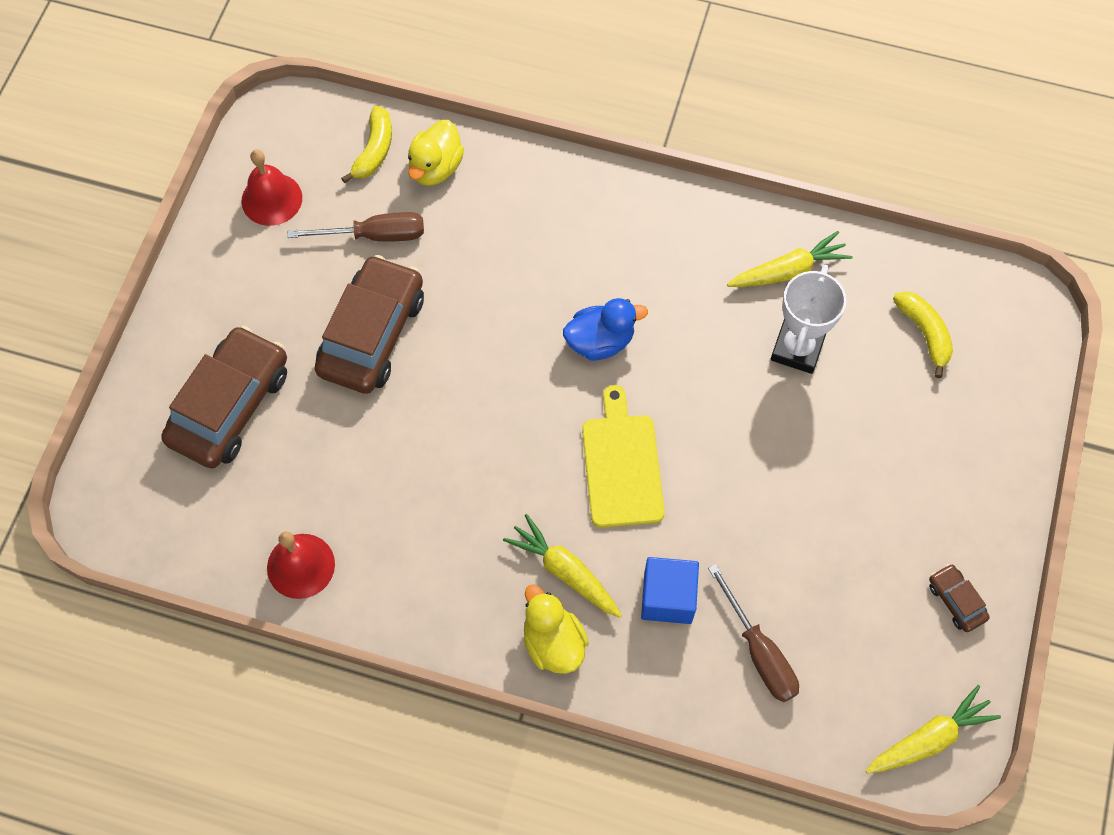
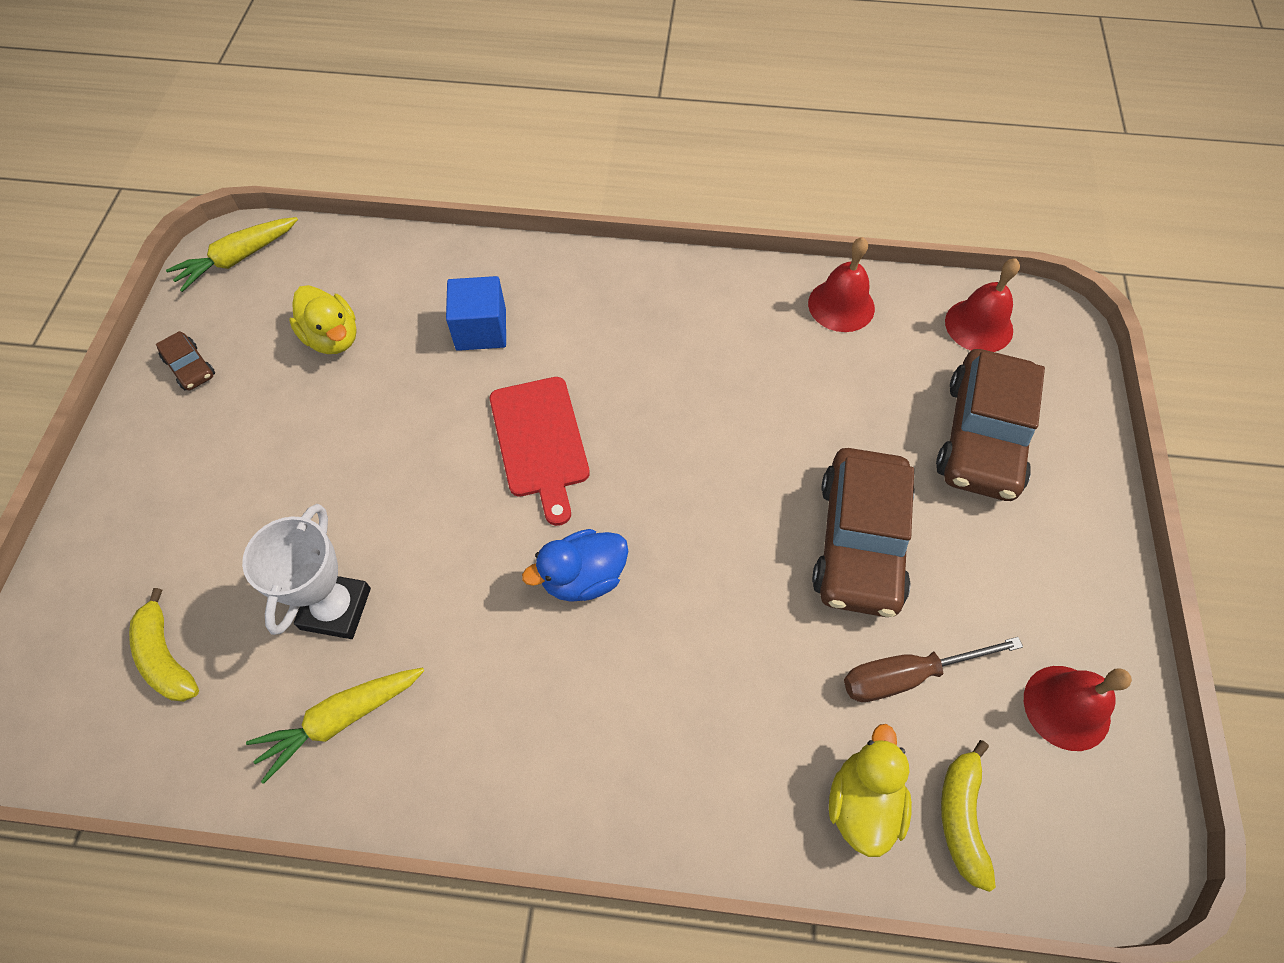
camera: 170 degrees right, 5 degrees down
yellow carrot [503,514,622,618] -> none
yellow duck [524,585,589,674] -> yellow duck moved to [289,285,357,354]
yellow cutting board [582,385,665,528] -> red cutting board [490,377,590,526]
brown screwdriver [708,564,799,702] -> none
none -> red bell [945,258,1020,352]

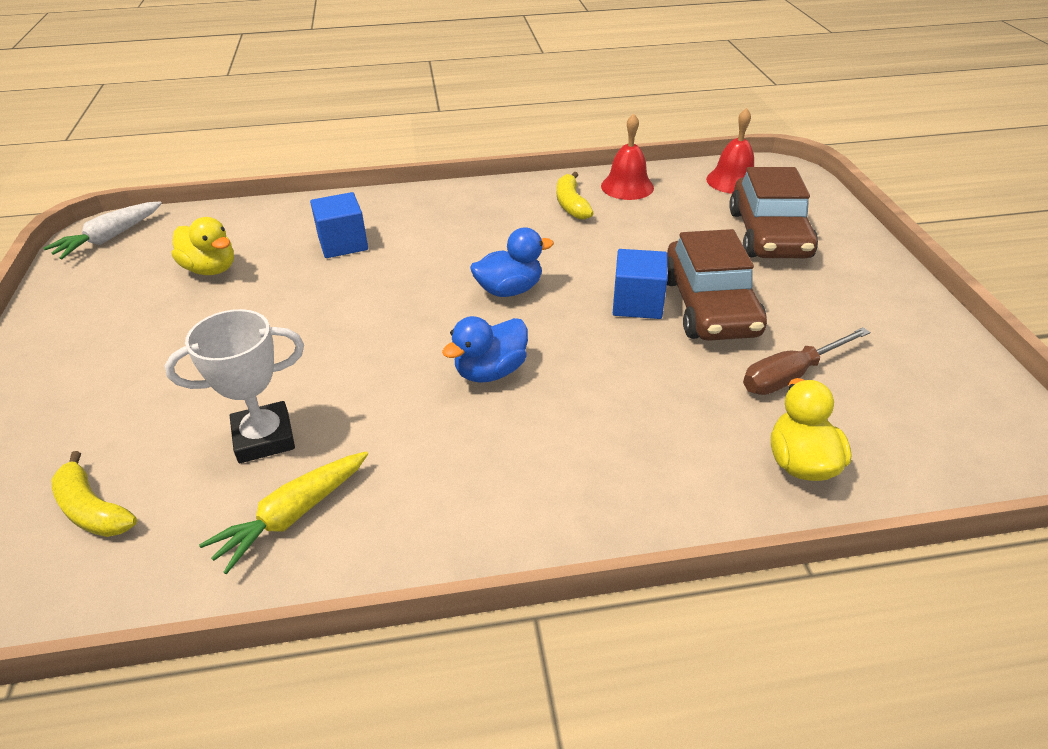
camera: 15 degrees left, 20 degrees down
brown car [156,331,215,390] -> none
yellow carrot [166,217,298,292] -> white carrot [44,201,162,259]
white trophy [242,504,371,639] -> white trophy turned 75 degrees clockwise [165,309,304,463]
red cutting board [490,377,590,526] -> none
yellow banana [941,740,996,892] -> yellow banana moved to [557,172,594,220]
red bell [1024,666,1132,751] -> none
none -> blue duck [470,227,554,297]
none -> blue cube [613,249,668,319]

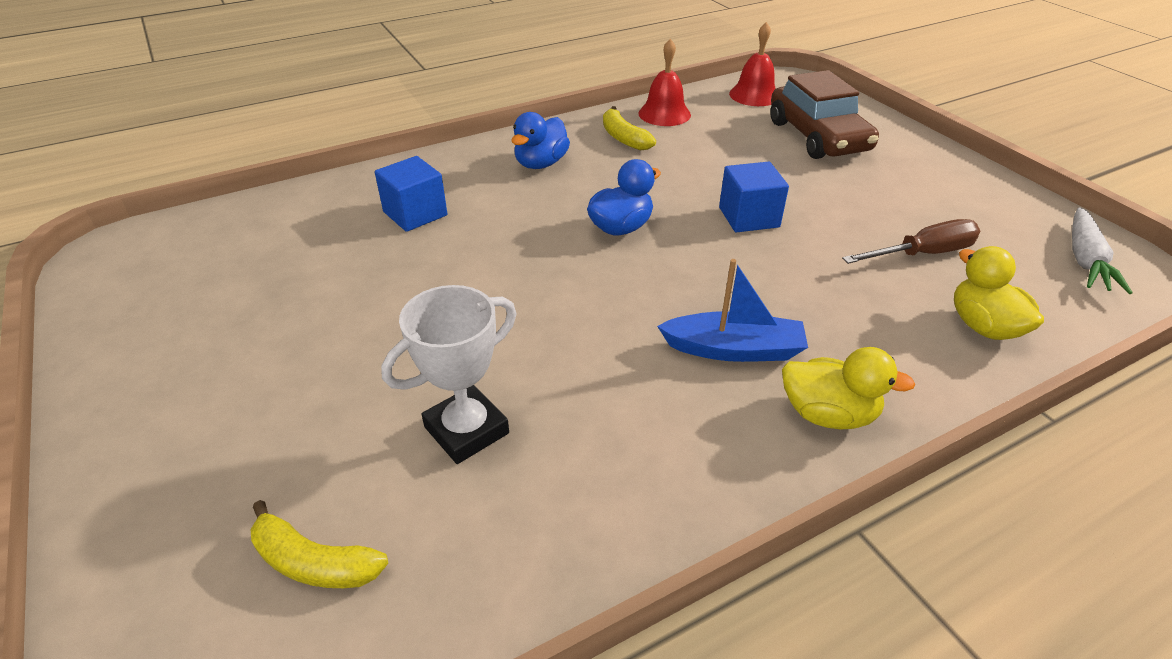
camera: 20 degrees left, 0 degrees up
white carrot [44,201,162,259] -> white carrot moved to [1072,207,1132,294]
yellow duck [172,217,234,275] -> yellow duck moved to [782,347,916,430]
yellow carrot [199,451,368,574] -> none
blue duck [442,316,528,383] -> blue duck moved to [512,112,570,169]
brown car [667,229,767,341] -> none
brown screwdriver [743,327,870,395] -> brown screwdriver turned 150 degrees counterclockwise [842,219,980,264]
none -> blue boat [657,259,808,362]

